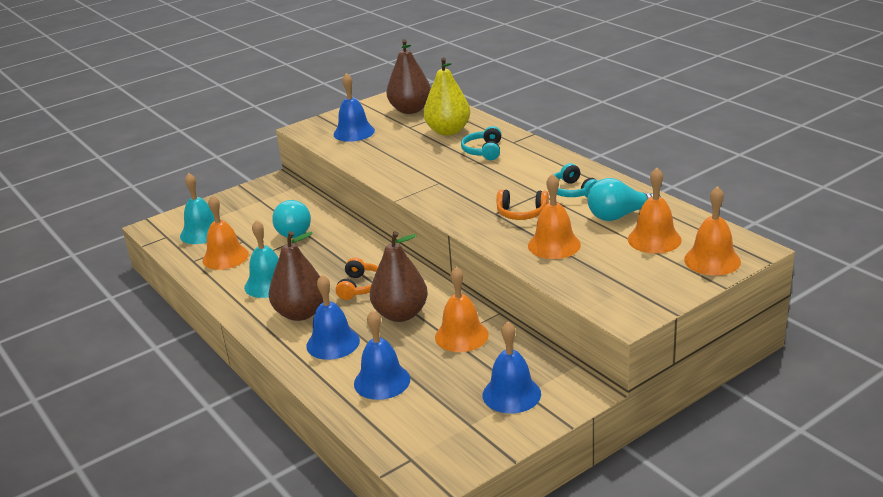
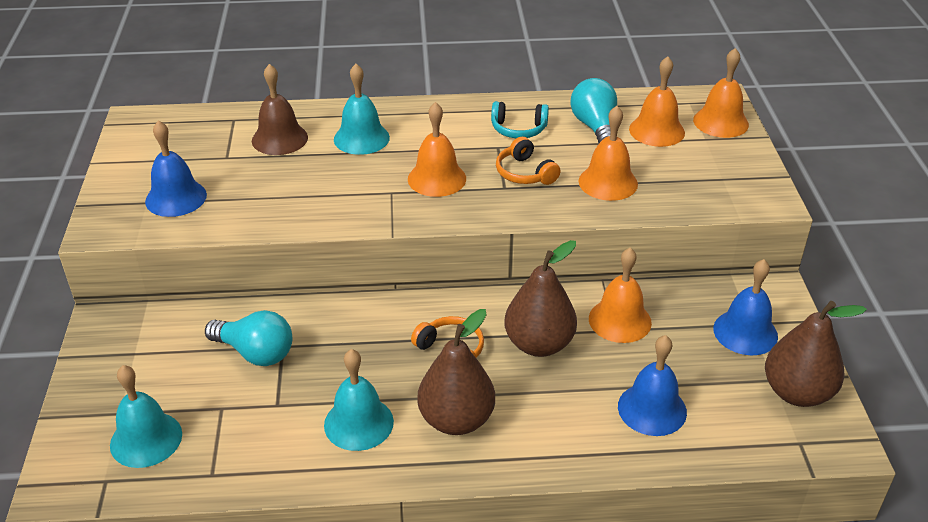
camera: 60 degrees left, 10 degrees up
orange bell [202,195,249,270] -> orange bell moved to [408,102,466,197]
blue bell [306,275,360,360] -> none
brown pear [386,39,431,114] -> brown pear moved to [765,301,867,407]
yellow pear [423,57,470,136] -> brown bell [252,64,308,155]
turquoise headphones [461,126,501,160] -> turquoise bell [334,64,390,155]
orange headphones [497,189,549,220] -> orange headphones turned 105 degrees clockwise [496,137,561,185]
turquoise light bulb [588,178,661,221] -> turquoise light bulb turned 150 degrees clockwise [570,78,617,143]

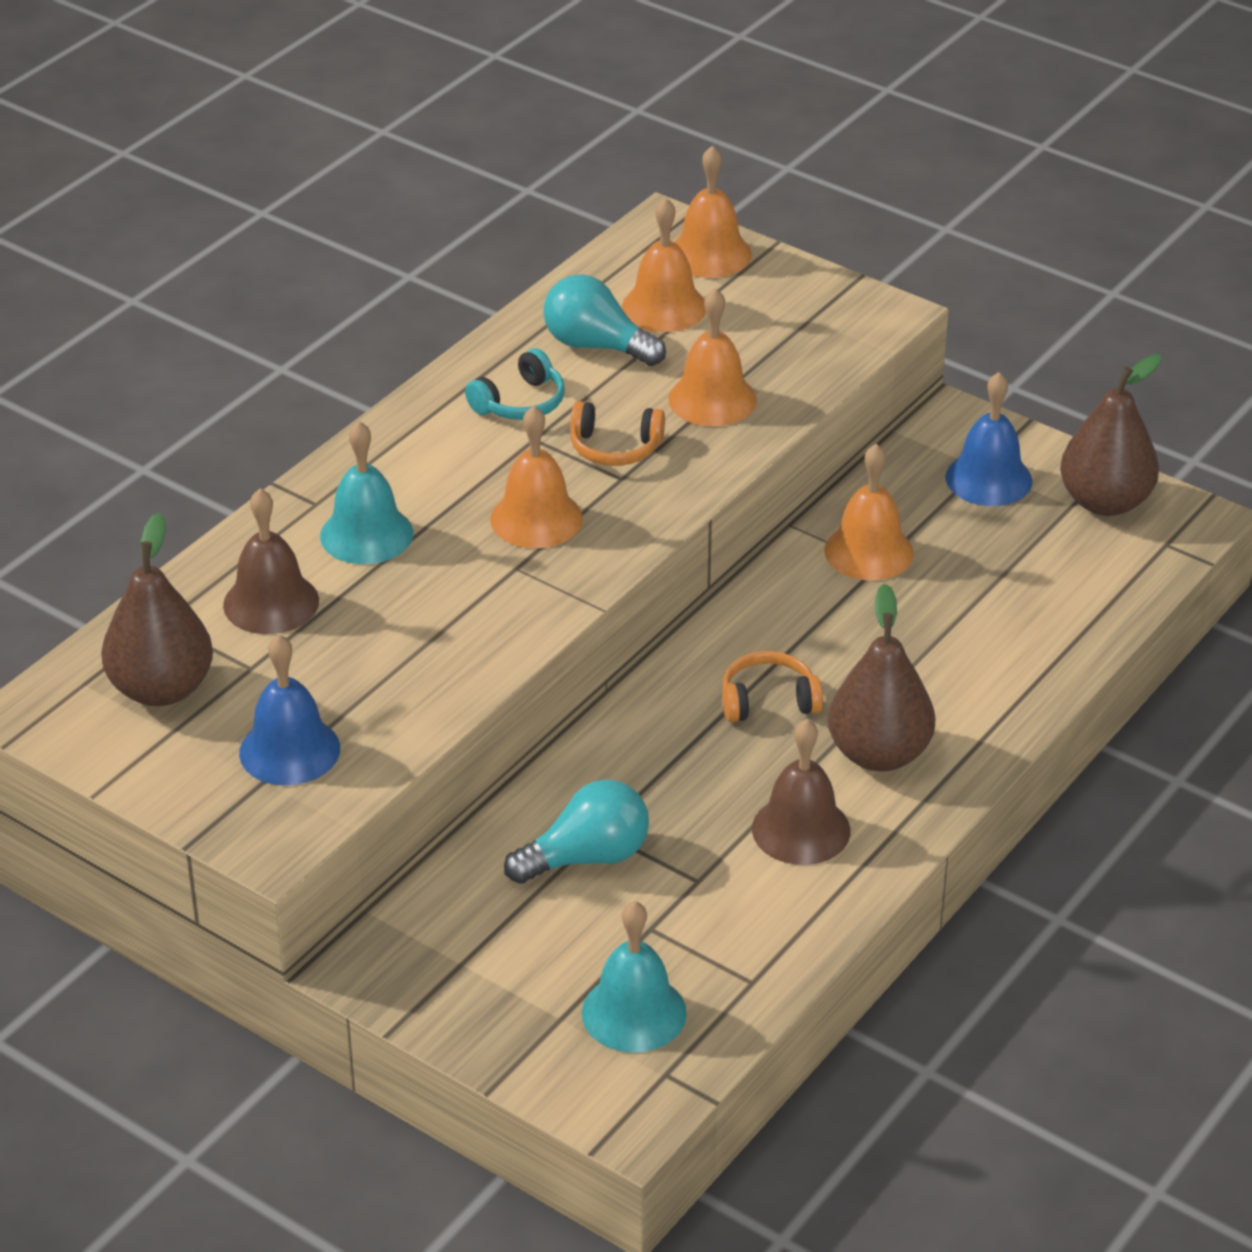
camera: 50 degrees left, 0 degrees up
turquoise bell [324,349,394,451] -> brown bell [752,719,850,865]
brown pear [504,240,577,357] -> brown pear moved to [101,513,213,706]
blue bell [618,335,687,436] -> none

